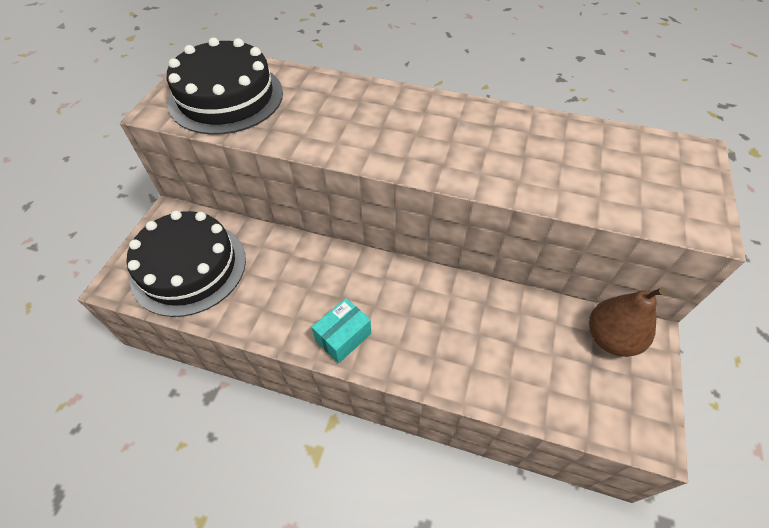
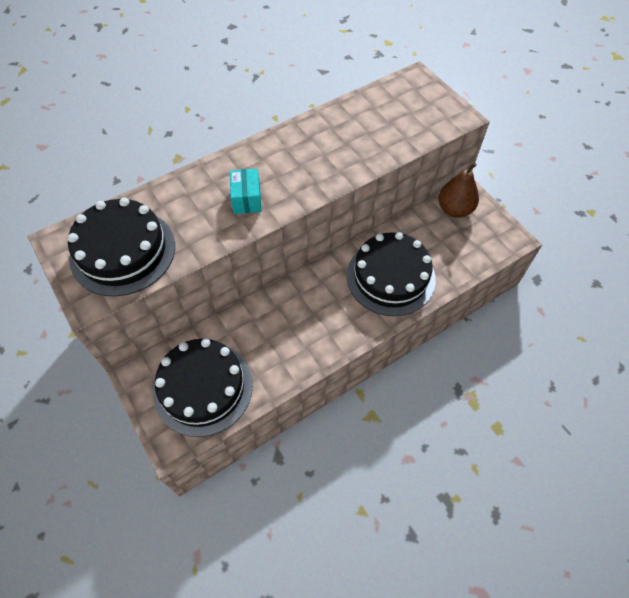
camera: 50 degrees left, 5 degrees up
turquoise box [312,298,371,363] -> turquoise box moved to [230,168,262,214]
none -> black cake [347,232,436,316]

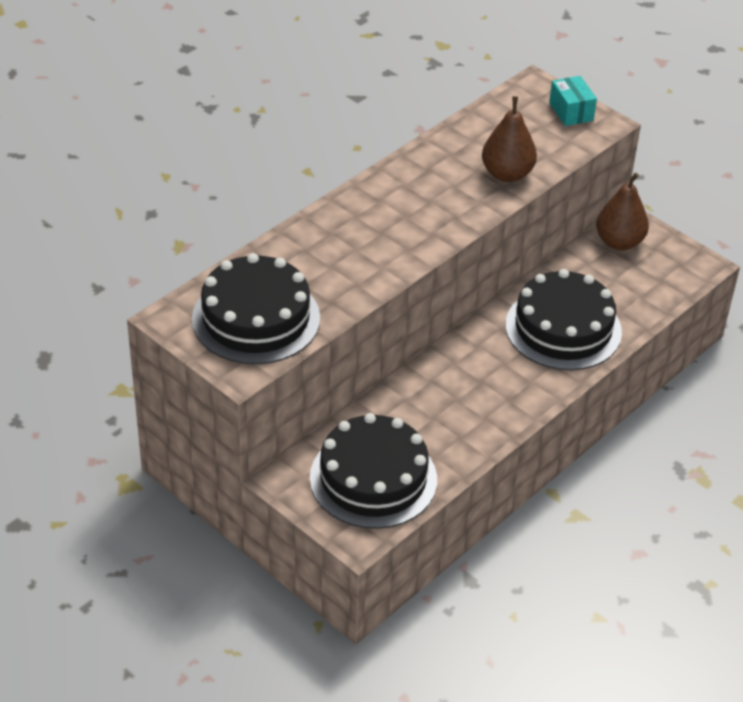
camera: 15 degrees left, 15 degrees down
turquoise box [230,168,262,214] -> turquoise box moved to [549,76,597,126]
none -> brown pear [482,96,537,182]

